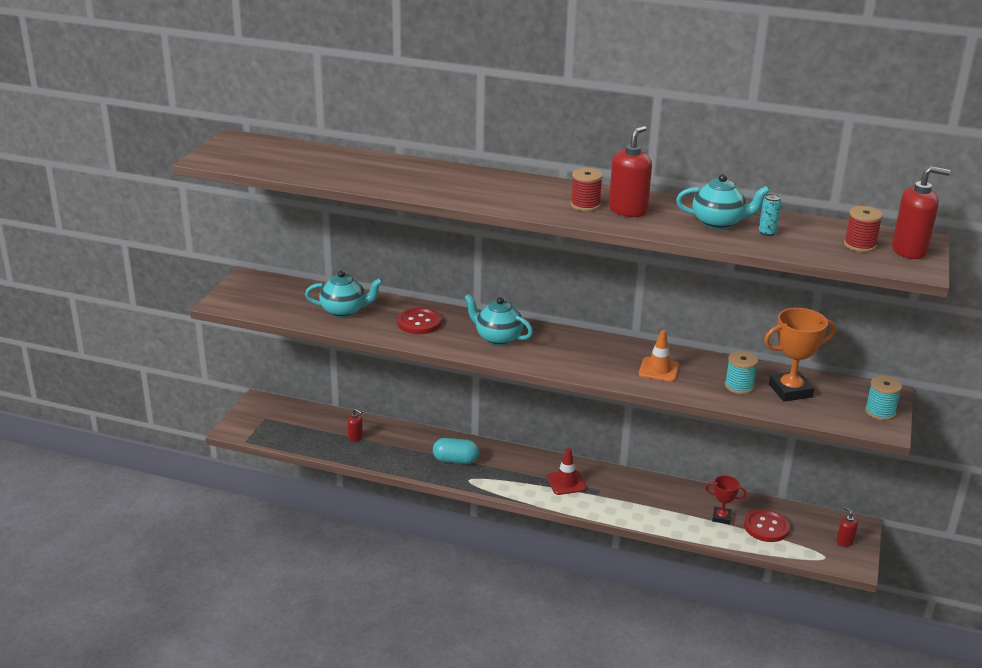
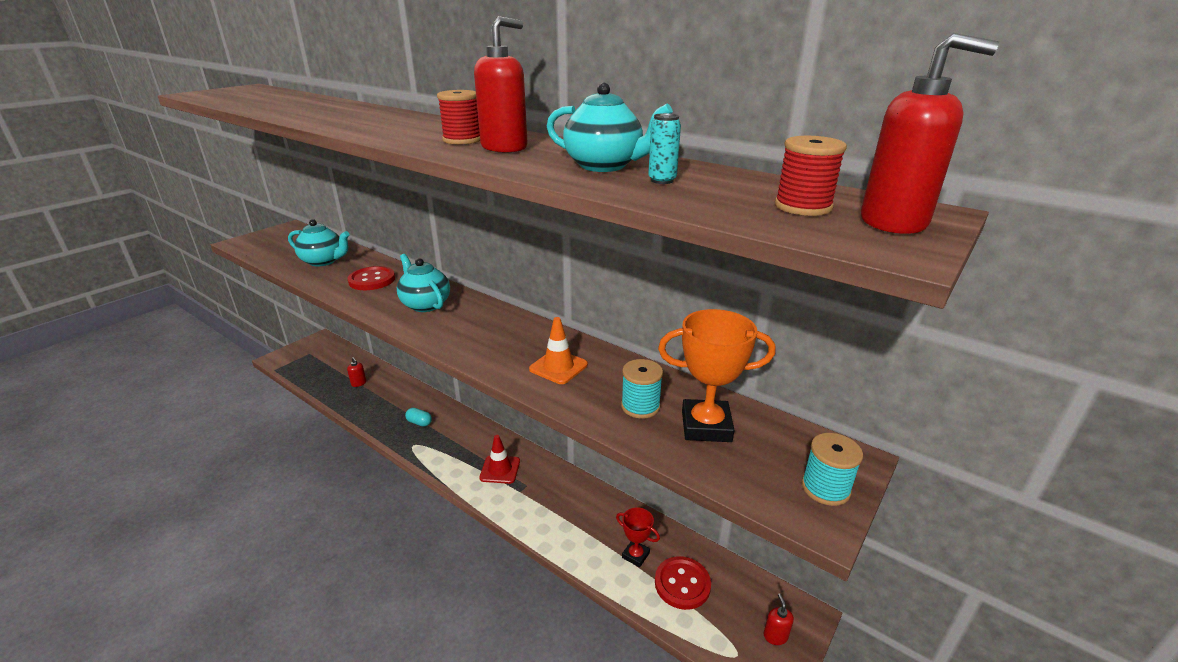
camera: 20 degrees right, 0 degrees up
turquoise capsule [433,438,479,464] -> turquoise capsule [405,408,432,427], size x0.63

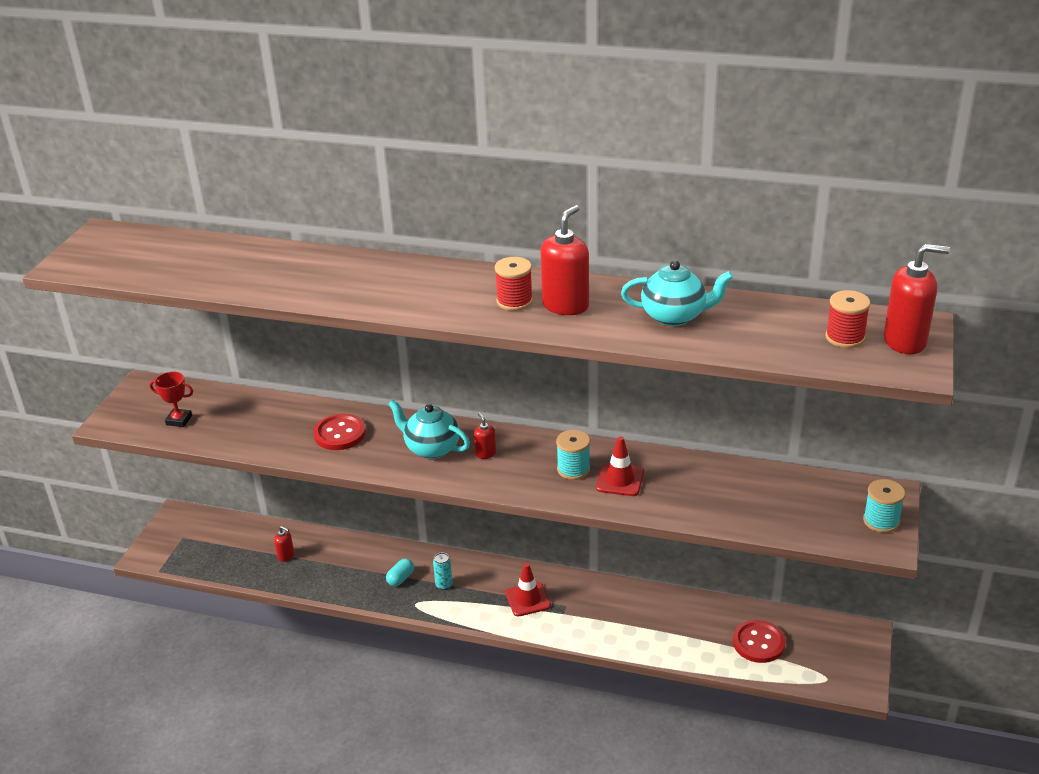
camera: 20 degrees left, 5 degrees up
turquoise teapot [288,219,350,267] -> none
turquoise capsule [405,408,432,427] -> turquoise capsule turned 60 degrees counterclockwise [386,559,414,586]
orange traffic cone [529,317,588,384] -> red traffic cone [596,436,644,496]
red trophy [616,507,660,567] -> red trophy moved to [150,372,193,427]
turquoise spool [621,359,663,419] -> turquoise spool moved to [556,430,590,480]
turquoise can [648,113,681,184] -> turquoise can moved to [433,553,453,590]
orange trophy [658,309,776,442] -> none
red soap dispenser [764,593,794,645] -> red soap dispenser moved to [474,413,496,459]

